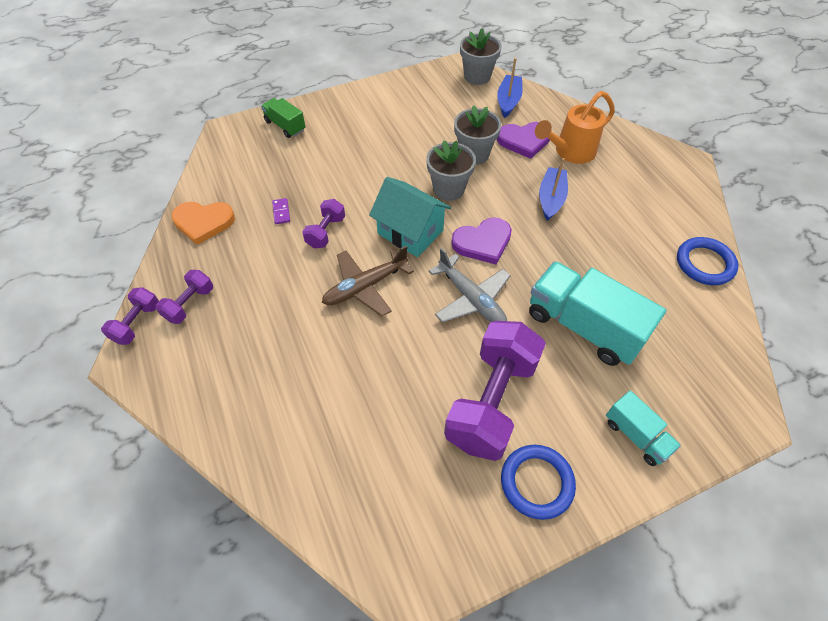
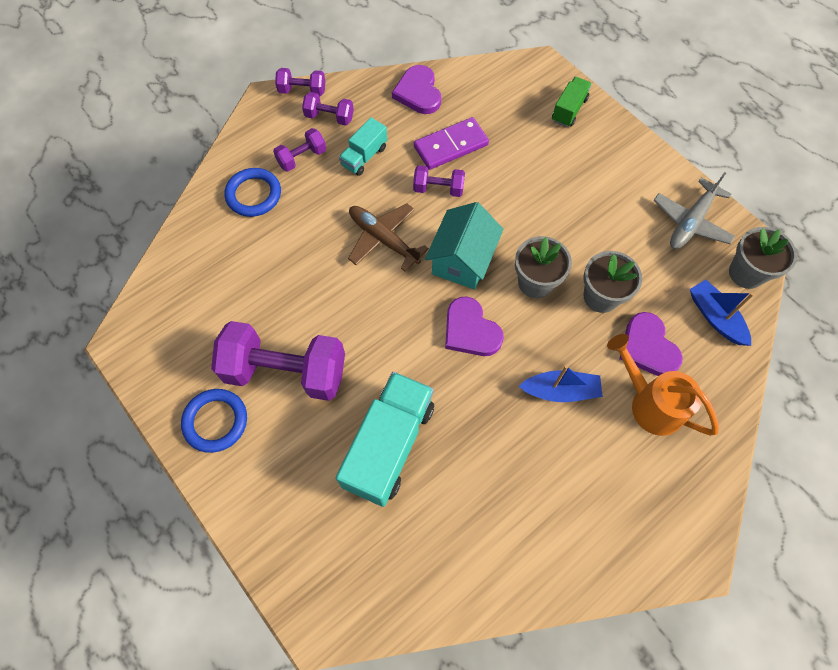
camera: 75 degrees right, 10 degrees up
orange heart [171,202,235,245] -> purple heart [392,65,441,114]
purple domino [272,198,290,224] -> purple domino [414,117,489,170], size x2.25
grey plane [429,248,511,323] -> grey plane moved to [653,172,735,249]
blue boat [497,58,523,118] -> blue boat turned 120 degrees counterclockwise [690,280,754,346]
turquoise truck [606,391,681,466] -> turquoise truck moved to [339,117,387,176]
blue ring [677,237,739,285] -> blue ring moved to [224,168,281,217]
none -> purple dumbbell [273,128,326,172]

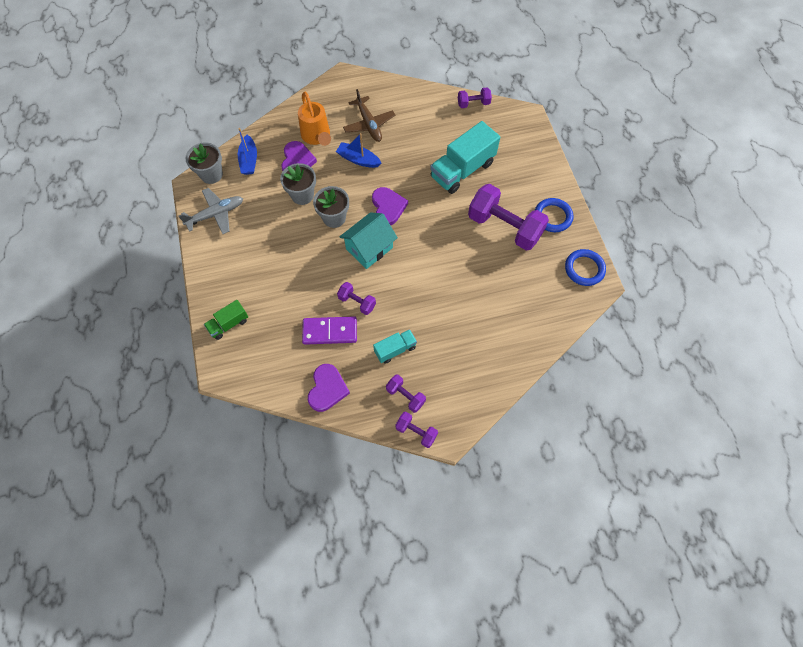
camera: 155 degrees left, 0 degrees up
blue ring [224,168,281,217] -> blue ring moved to [565,249,606,286]
purple dumbbell [273,128,326,172] -> purple dumbbell moved to [458,87,492,108]
brown plane [348,203,429,272] -> brown plane moved to [343,89,395,142]

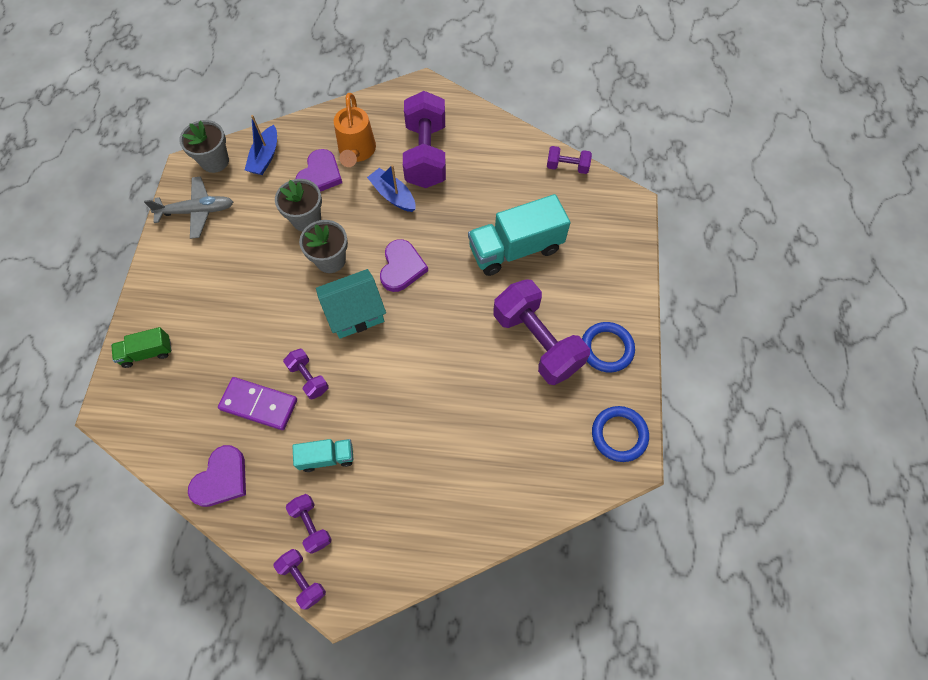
camera: 20 degrees right, 0 degrees up
brown plane [343,89,395,142] -> purple dumbbell [403,91,446,188]

